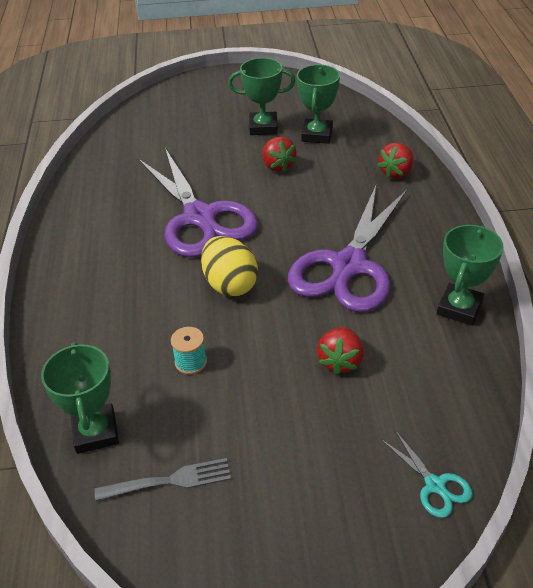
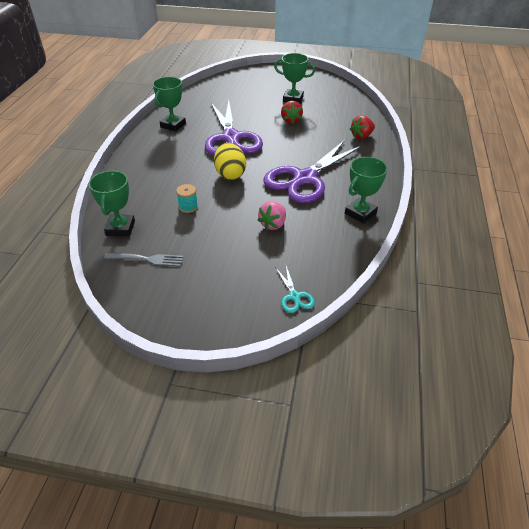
camera: 15 degrees right, 0 degrees up
green trophy [297,64,340,144] -> green trophy moved to [153,77,186,132]
red strawberry [317,327,364,375] -> pink strawberry [258,202,286,230]

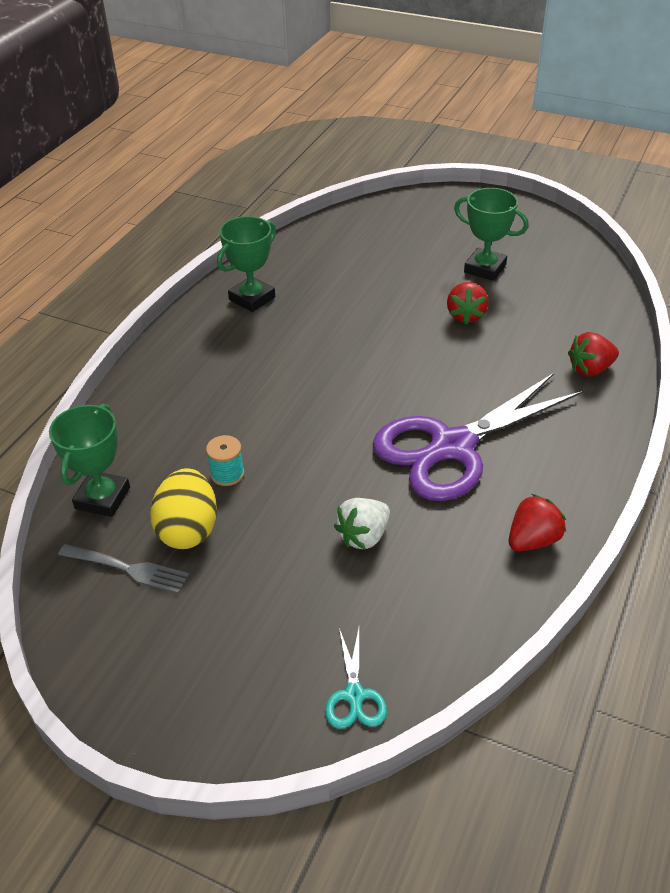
camera: 15 degrees right, 0 degrees up
purple scissors [205,100,263,156] -> none
yellow egg [214,143,246,180] -> yellow egg moved to [150,468,217,549]
pink strawberry [258,202,286,230] -> white strawberry [334,498,390,549]
green trophy [345,157,388,224] -> red strawberry [509,494,566,552]

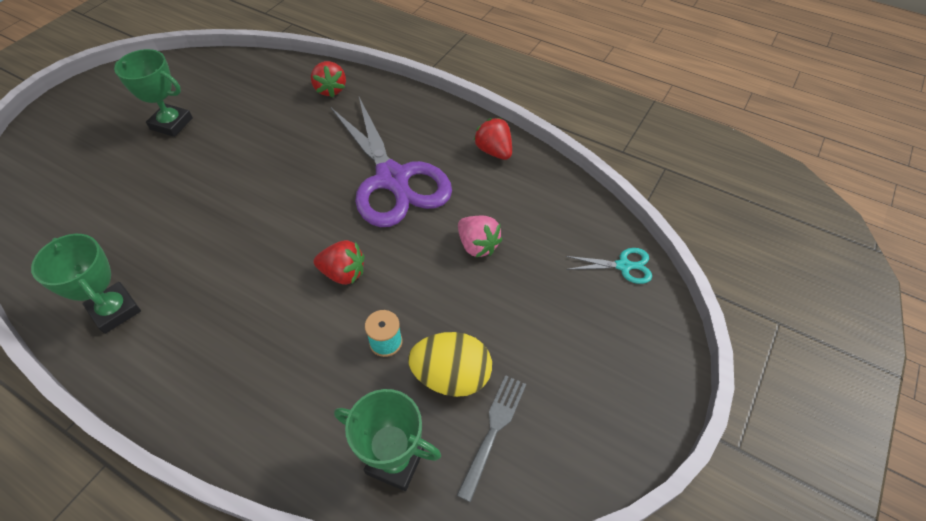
camera: 85 degrees left, 10 degrees up
white strawberry [334,498,390,549] -> pink strawberry [458,216,503,257]
red strawberry [447,282,489,324] -> red strawberry moved to [313,240,364,285]
green trophy [454,188,529,281] -> green trophy turned 75 degrees clockwise [114,49,193,137]

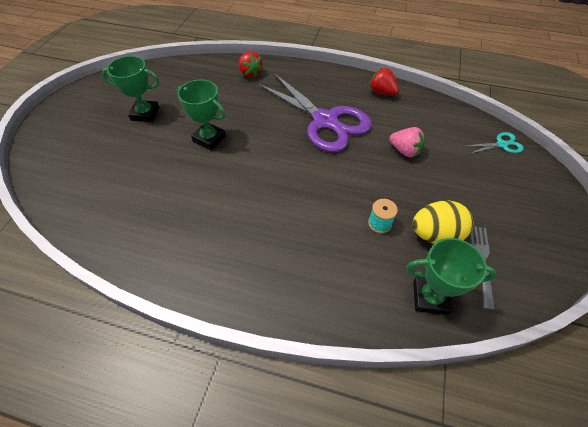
camera: 15 degrees left, 0 degrees up
green trophy [31,234,141,334] -> green trophy moved to [176,80,226,150]
red strawberry [313,240,364,285] -> none

